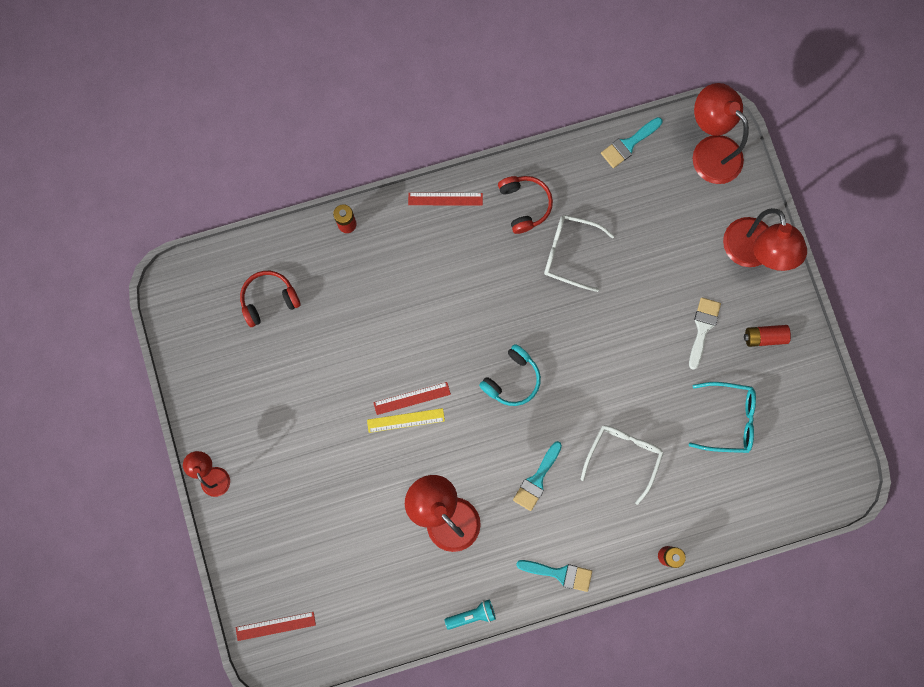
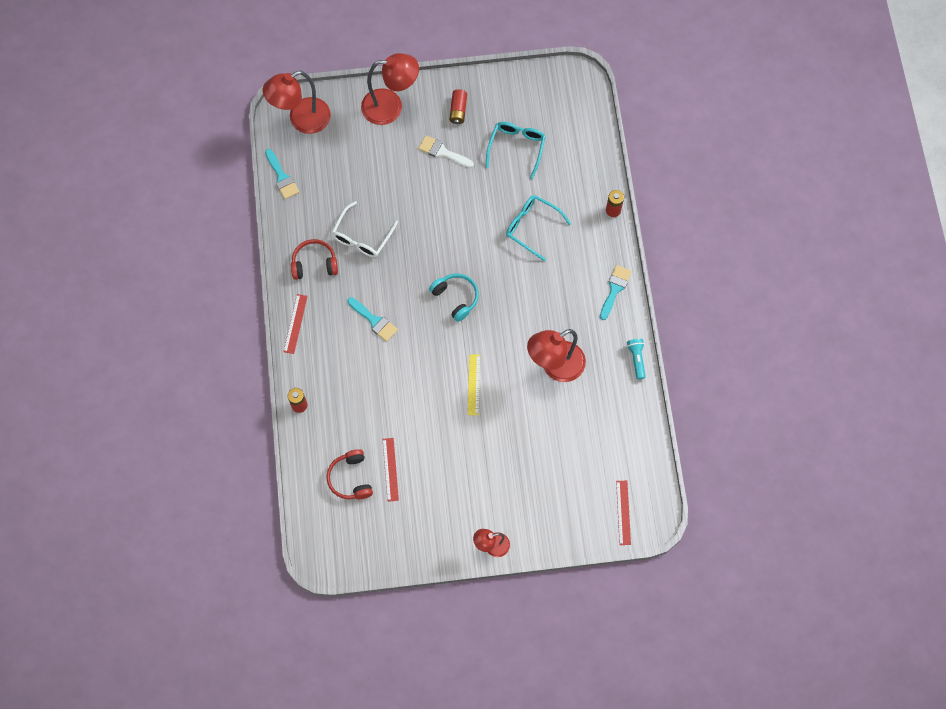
camera: 80 degrees left, 10 degrees down
red ruler [373,382,451,415] -> red ruler moved to [383,438,399,502]
turquoise brush [513,441,562,511] -> turquoise brush moved to [347,297,398,342]
white glasses [580,425,664,505] -> turquoise glasses [506,195,571,261]

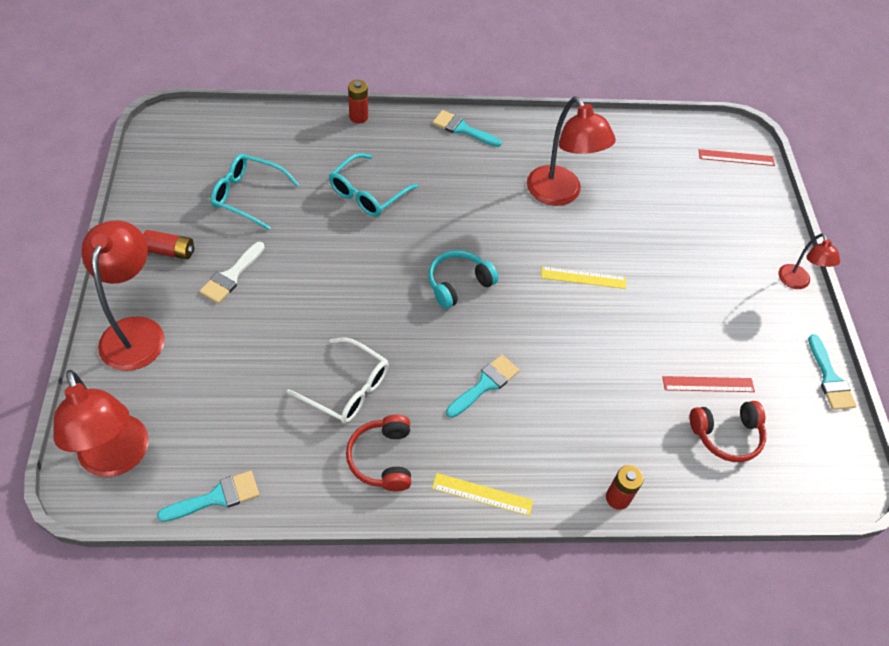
camera: 90 degrees left, 15 degrees down
red ruler [284,294,308,354] -> yellow ruler [432,473,533,516]
turquoise flashlight [627,339,646,380] -> none
none -> turquoise brush [808,334,856,410]

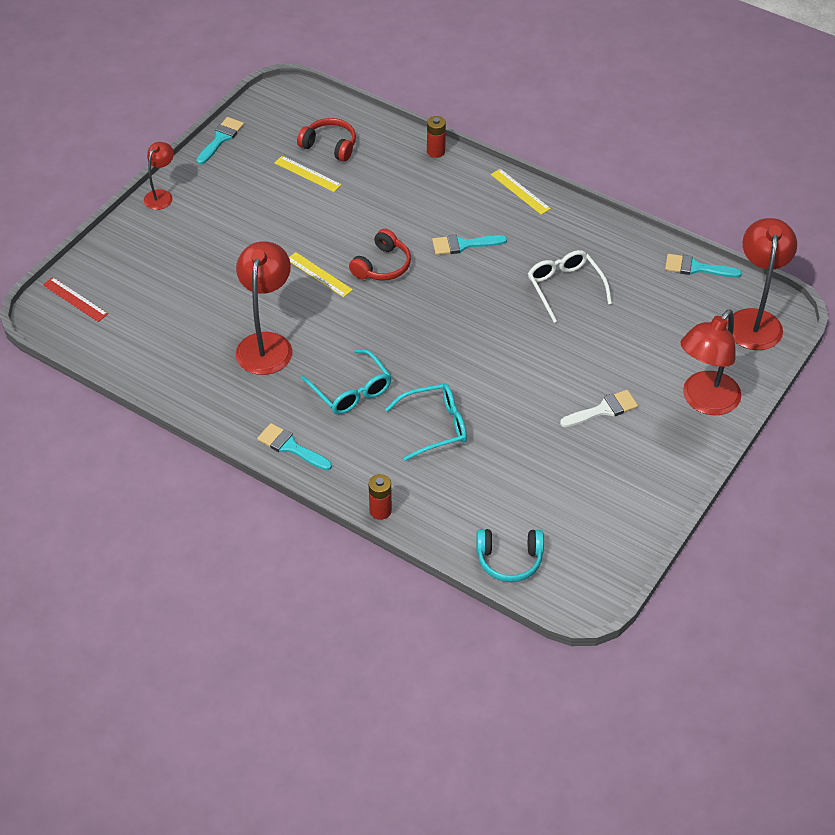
camera: 140 degrees left, 5 degrees down
red battery [143,230,194,259] -> none
turquoise glasses [211,154,299,230] -> turquoise glasses moved to [301,349,392,414]
red headphones [346,415,411,491] -> red headphones moved to [349,229,411,281]
turquoise headphones [428,250,498,309] -> turquoise headphones moved to [476,529,544,582]
turquoise brush [433,110,502,147] -> turquoise brush turned 150 degrees clockwise [257,423,332,471]
red ruler [662,376,755,392] -> yellow ruler [275,156,342,192]

